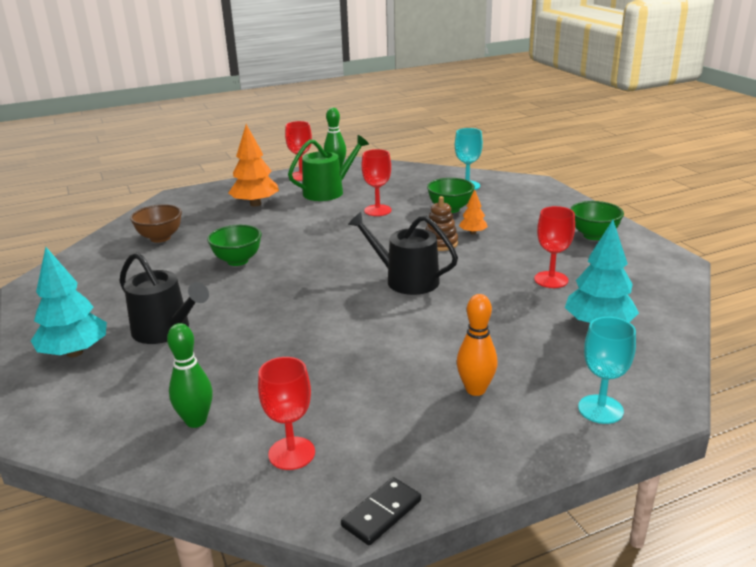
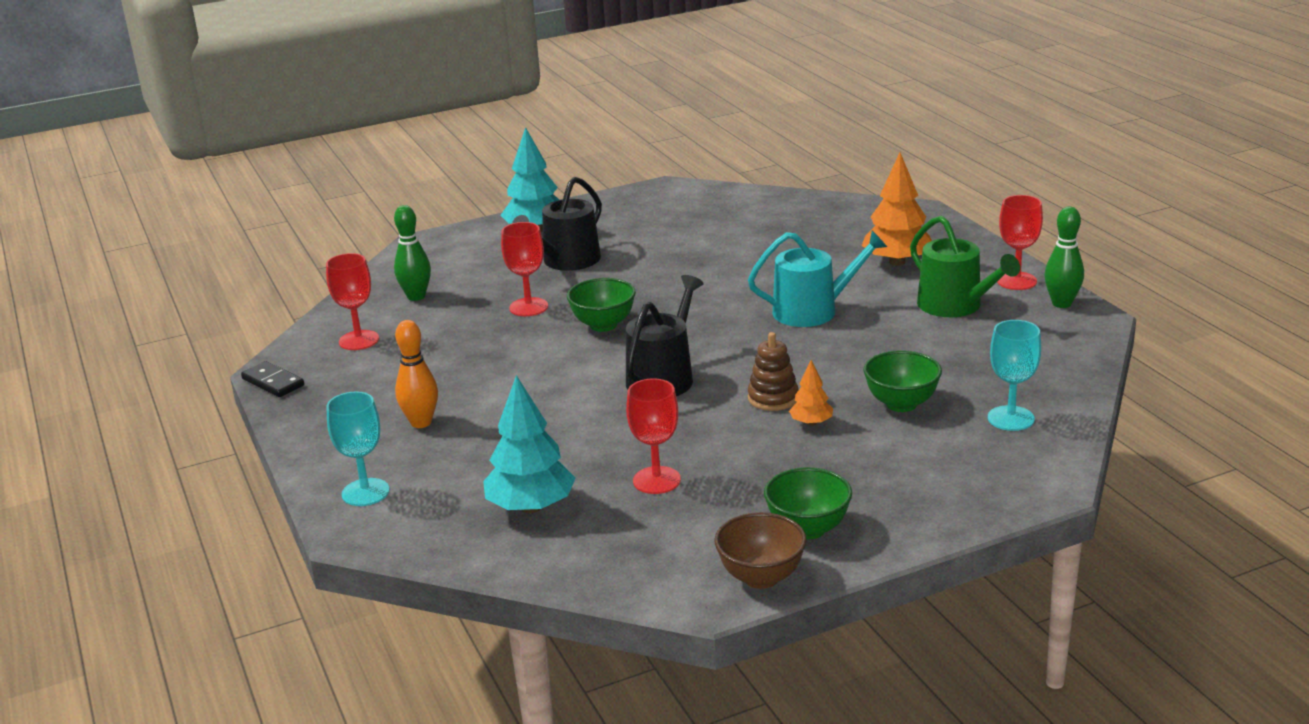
camera: 90 degrees right, 0 degrees up
brown bowl [130,204,182,243] -> brown bowl moved to [714,512,807,589]
green bowl [207,225,262,266] -> green bowl moved to [567,278,636,332]
red goblet [361,149,392,216] -> red goblet moved to [501,222,548,316]
none -> turquoise watering can [748,231,887,327]

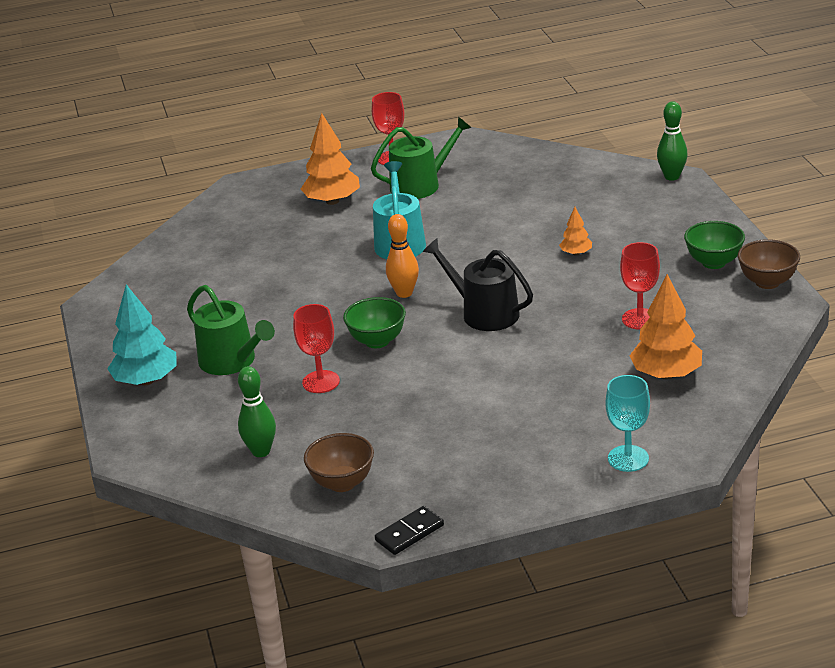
camera: 80 degrees left, 5 degrees up
red goblet [326,253,379,350] -> brown bowl [304,433,374,492]
orange bowling pin [395,320,438,428] -> orange bowling pin moved to [386,214,419,298]
turquoise tree [483,375,576,513] -> orange tree [629,274,702,379]
black watering can [512,177,602,271] -> green watering can [187,285,275,375]
brown stacking toy [748,332,798,411] -> none
green bowl [863,350,942,412] -> none
turquoise goblet [988,320,1041,431] -> none
green bowling pin [1044,207,1084,308] -> green bowling pin moved to [657,101,688,181]

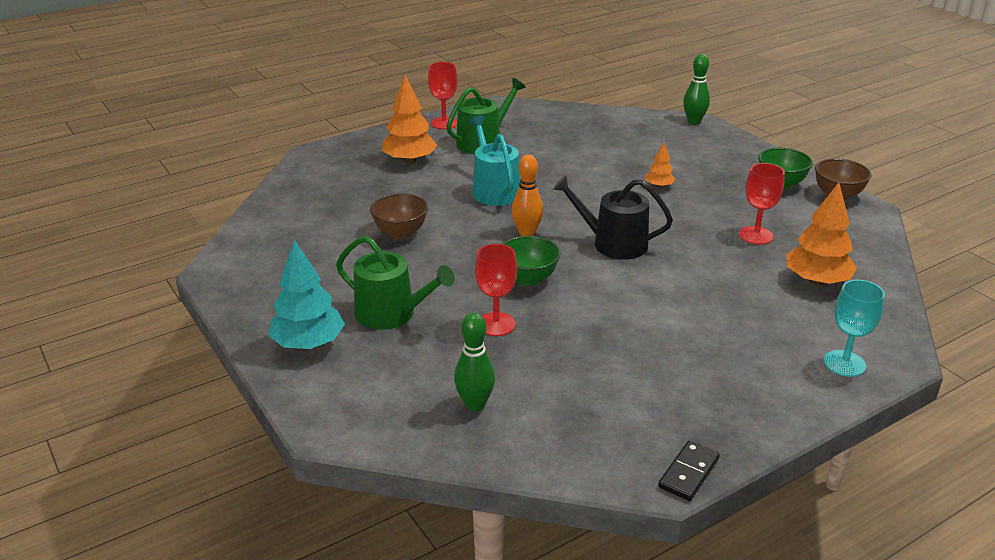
camera: 20 degrees left, 0 degrees up
brown bowl [304,433,374,492] -> brown bowl moved to [370,193,428,239]

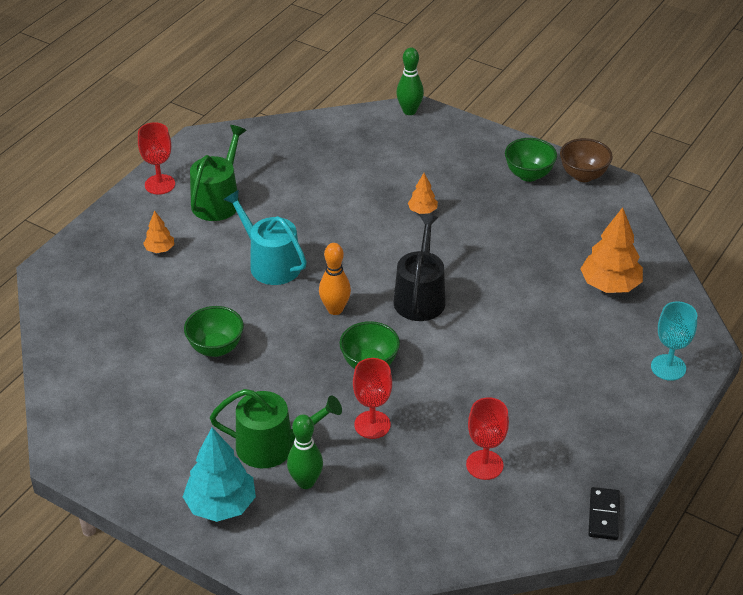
camera: 25 degrees left, 10 degrees up
brown bowl [370,193,428,239] -> green bowl [184,306,244,357]
orange tree [382,75,437,164] -> orange tree [143,211,174,253], size x0.51
green bowling pin [454,313,495,411] -> green bowling pin moved to [287,414,323,489]
black watering can [553,176,673,259] -> black watering can turned 105 degrees clockwise [393,215,445,321]
red goblet [739,163,785,245] -> red goblet moved to [466,397,509,480]

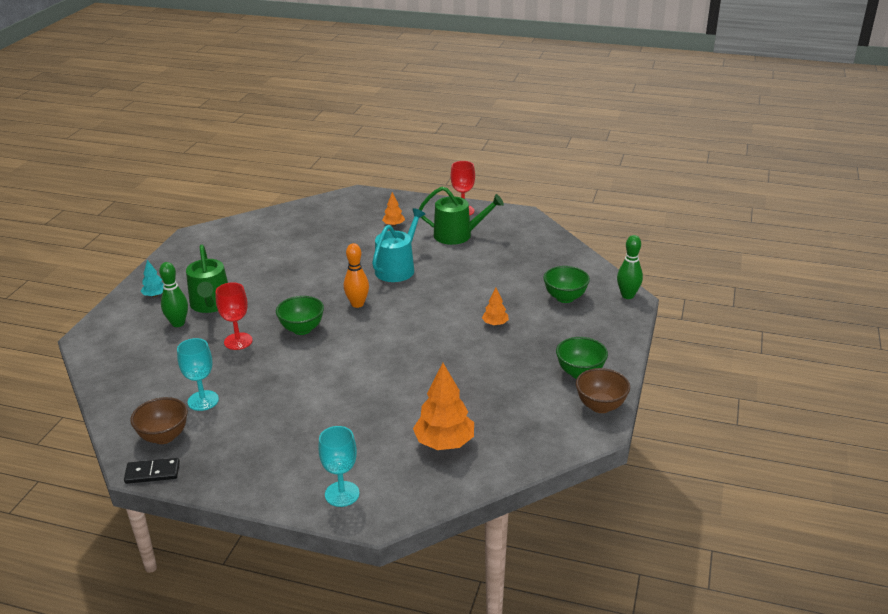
camera: 75 degrees right, 10 degrees down
turquoise tree [183,427,256,522] -> turquoise tree [141,260,164,297], size x0.51
green bowl [184,306,244,357] -> green bowl moved to [543,266,590,303]
black watering can [393,215,445,321] -> none
red goblet [466,397,509,480] -> turquoise goblet [177,338,219,411]
none -> brown bowl [130,397,188,444]

